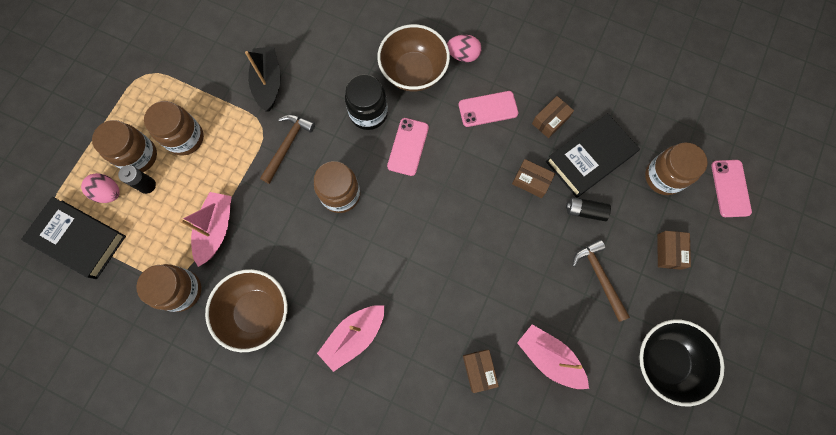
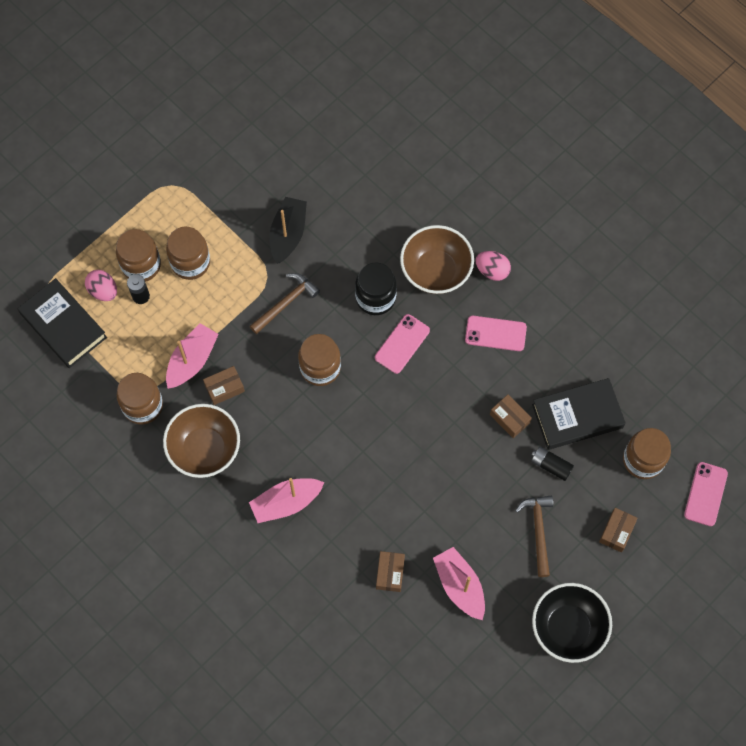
camera: 20 degrees right, 5 degrees down
brown box [532,96,574,138] -> brown box moved to [203,366,245,405]

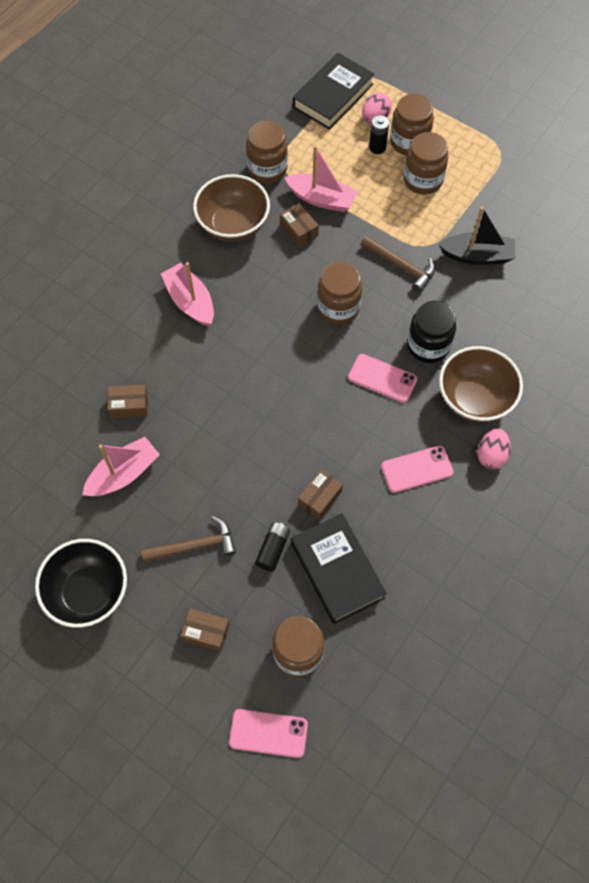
camera: 80 degrees right, 5 degrees down
pink phone [465,316,527,351] -> pink phone turned 75 degrees clockwise [381,446,454,493]

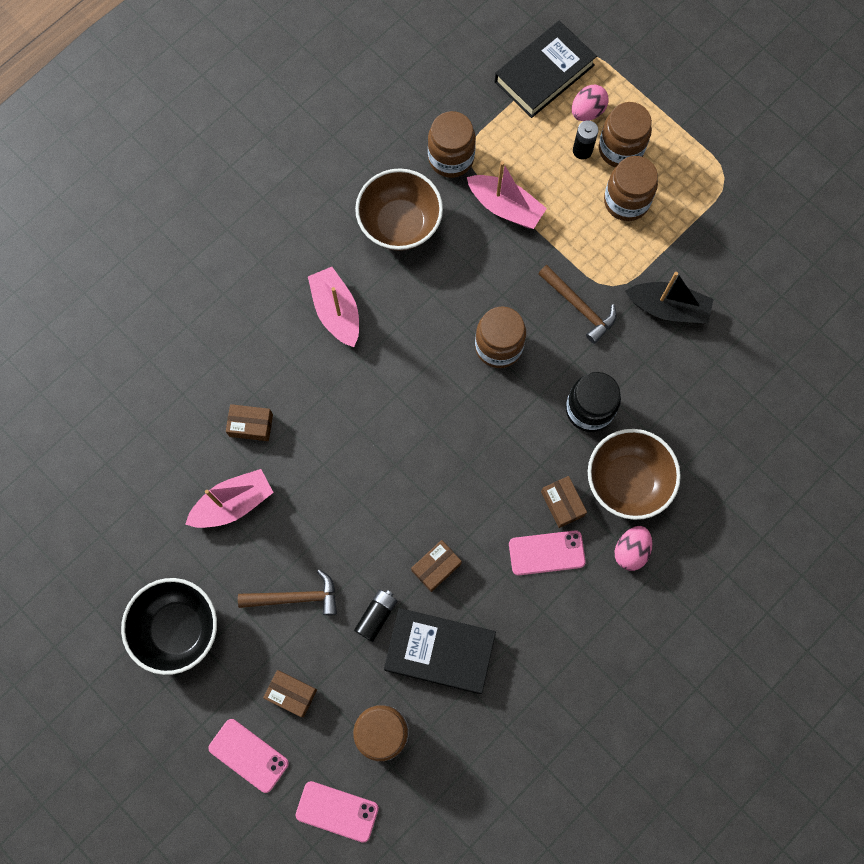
camera: 10 degrees right, 10 degrees up
brown box [280,203,319,247] -> brown box moved to [541,476,587,528]
black book [291,513,387,624] -> black book turned 60 degrees counterclockwise [384,608,496,694]
pink phone [348,354,417,403] -> pink phone moved to [208,719,289,793]

